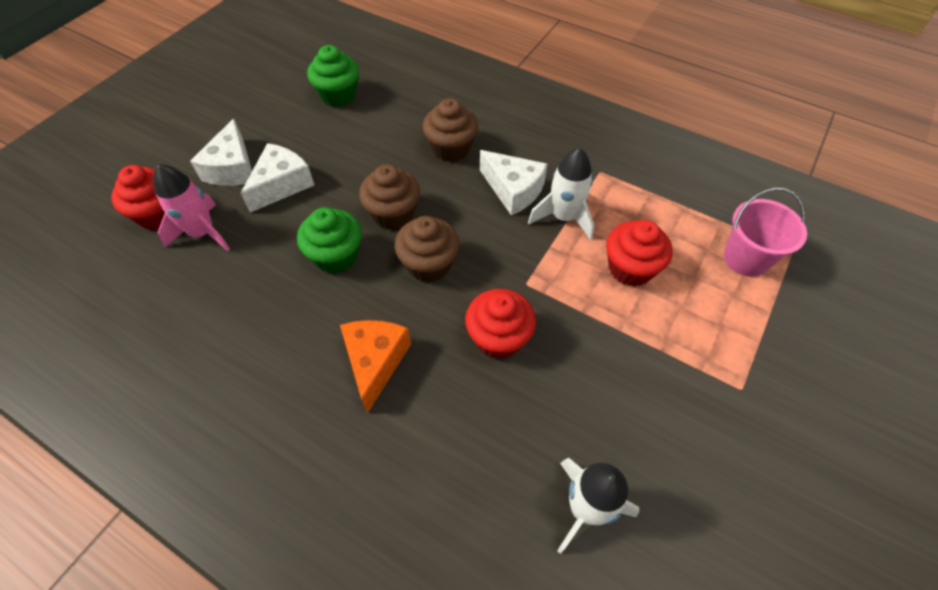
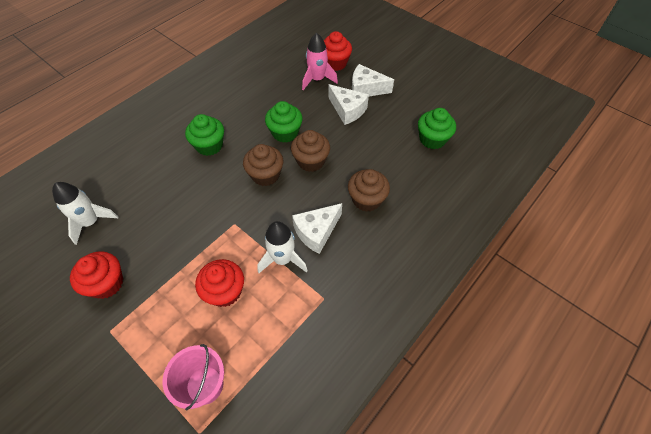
camera: 100 degrees right, 0 degrees up
orange cheese [340,320,411,413] -> green cupcake [185,114,224,156]
red cupcake [465,289,536,359] -> red cupcake moved to [70,251,123,299]

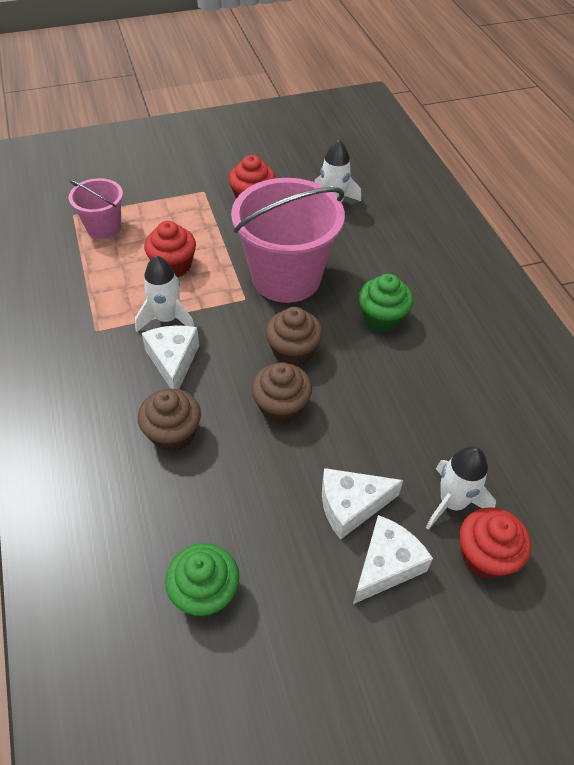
camera: 120 degrees right, 5 degrees down
green cupcake [265,101,303,143] -> none
pink rocket [302,33,338,90] -> white rocket [426,446,496,530]
none -> pink bucket [231,178,345,303]

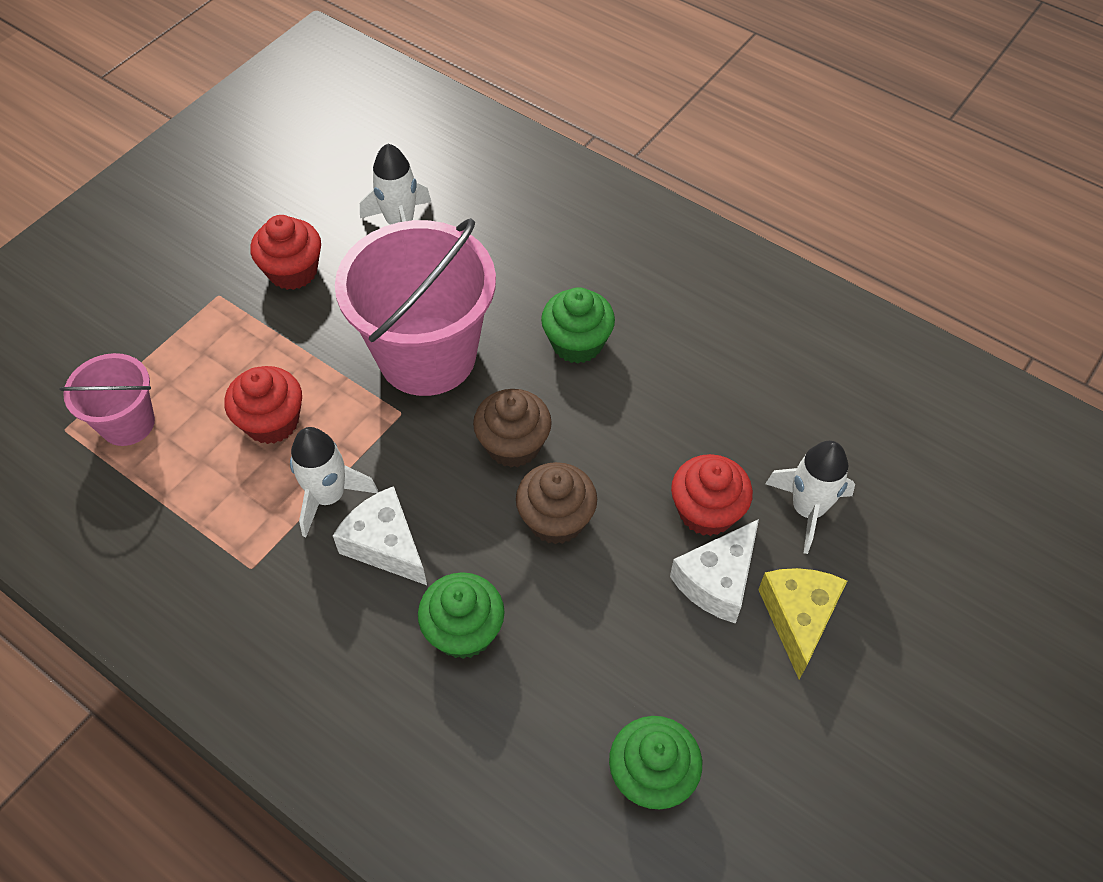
camera: 35 degrees left, 5 degrees up
brown cupcake [138,389,201,452] -> green cupcake [418,572,505,659]
white cheese [353,515,433,604] -> yellow cheese [758,568,847,680]
red cupcake [459,507,531,579] -> red cupcake moved to [671,454,753,536]

